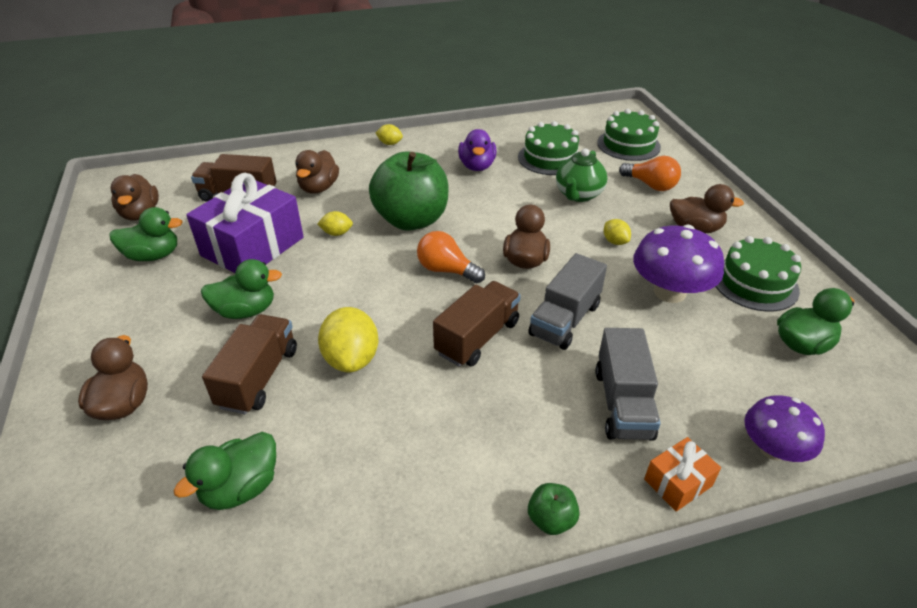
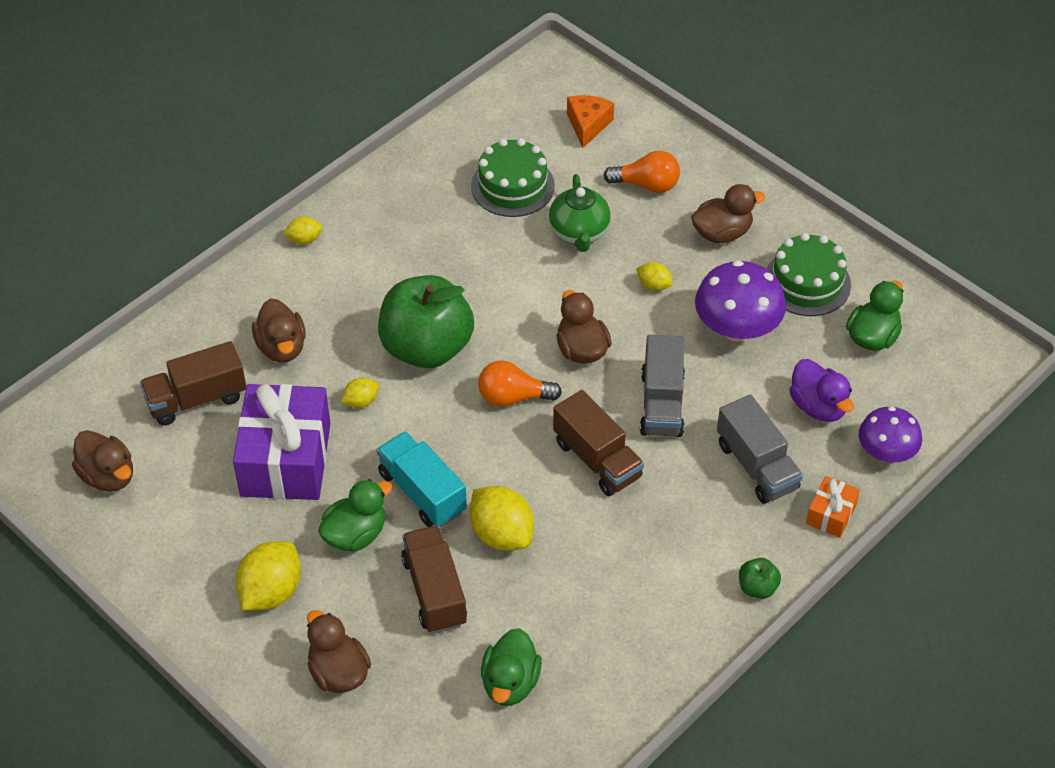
camera: 30 degrees left, 10 degrees up
green duck [109,207,183,261] -> none
brown truck [433,281,521,367] -> brown truck turned 135 degrees clockwise [553,390,644,496]
purple duck [458,129,496,171] -> purple duck moved to [790,359,854,422]
green cake [597,109,661,161] -> orange cheese [567,95,614,148]
none -> yellow lemon [236,541,301,610]
none -> turquoise truck [377,431,467,527]

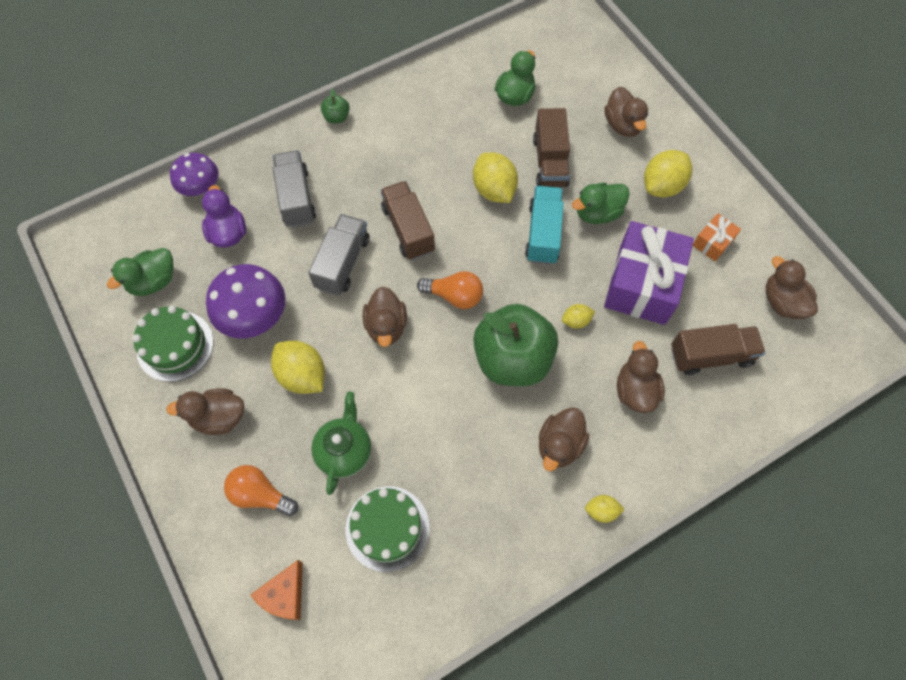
camera: 165 degrees left, 15 degrees up
turquoise truck [377,431,467,527] -> turquoise truck turned 150 degrees counterclockwise [525,186,564,265]
yellow lemon [636,262,673,291] -> yellow lemon [271,341,325,394], size x1.91
orange gift [806,476,860,538] -> orange gift moved to [693,213,741,261]
none -> brown duck [539,407,589,471]

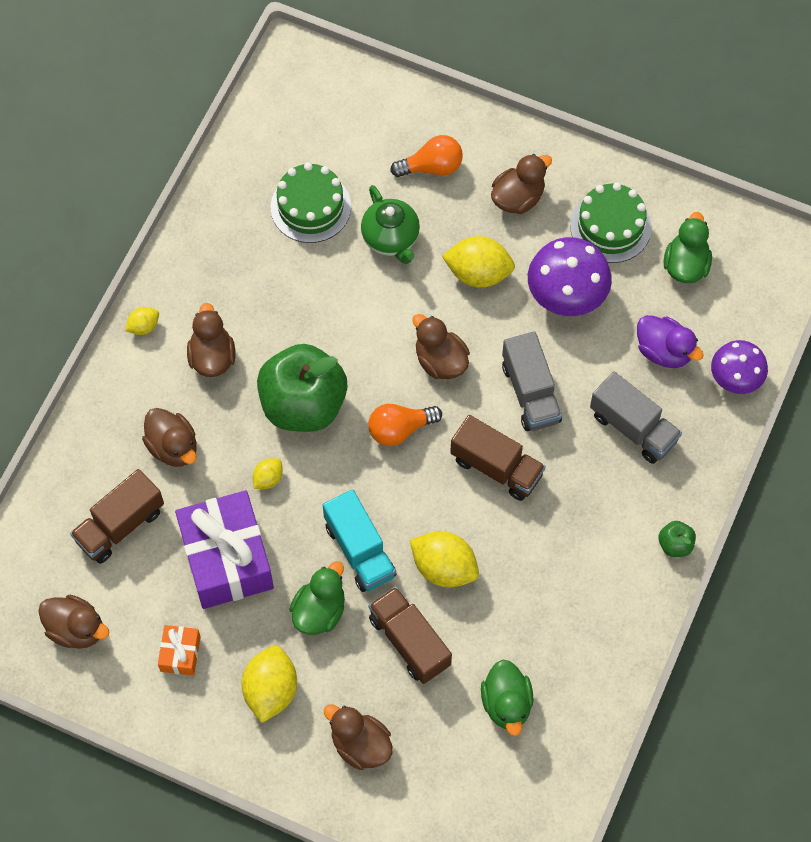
camera: 145 degrees right, 0 degrees up
orange cheese [250,560,303,620] -> none

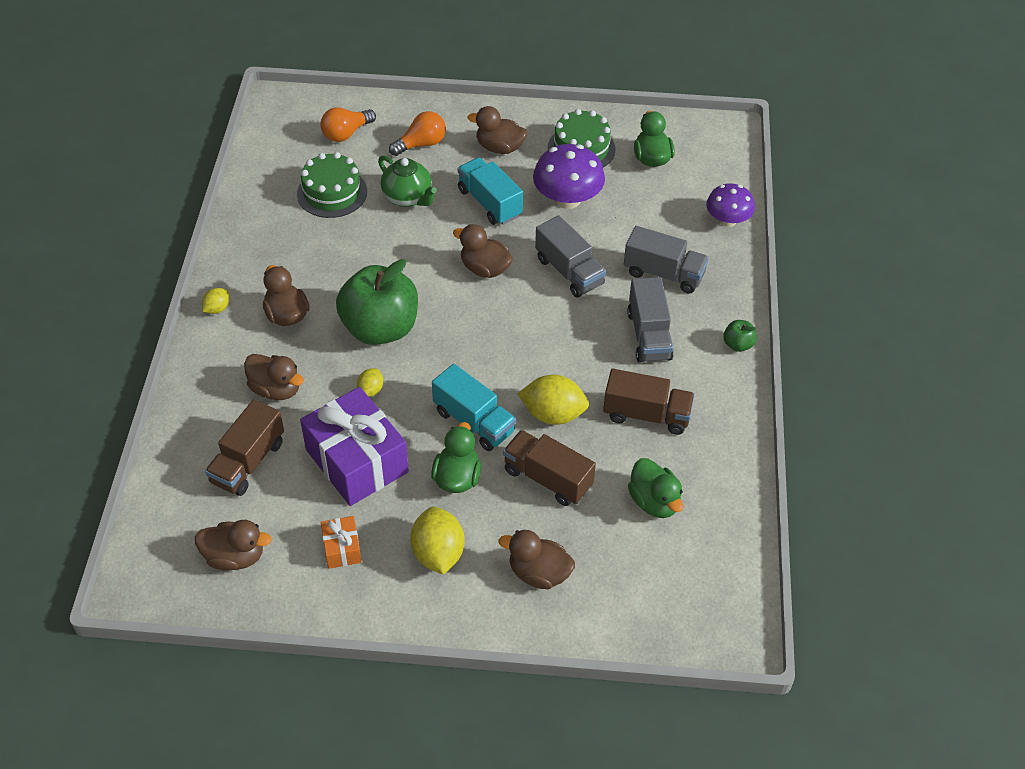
camera: 20 degrees left, 15 degrees down
orange light bulb [369,404,442,446] -> orange light bulb moved to [320,107,376,142]
yellow lemon [442,236,515,288] -> turquoise truck [458,157,523,225]
brown truck [450,415,546,501] -> brown truck moved to [603,369,695,435]
brown duck [491,154,552,214] -> brown duck turned 105 degrees counterclockwise [467,106,527,154]
purple duck [637,315,704,368] -> none
none -> grey truck [627,277,674,363]

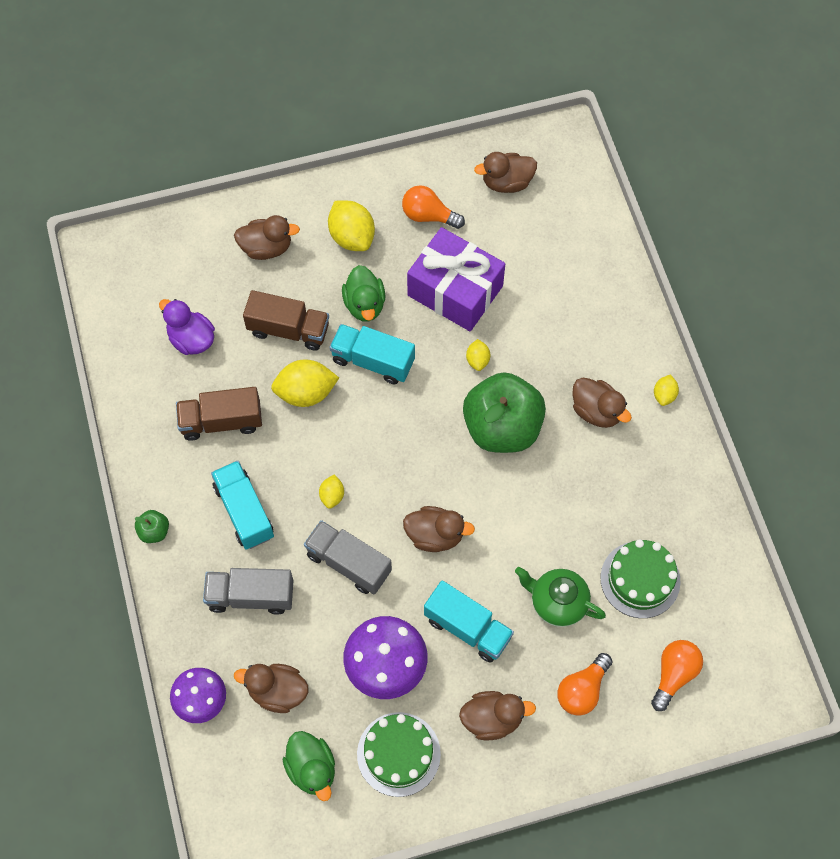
camera: 160 degrees right, 15 degrees up
brown truck [205,399,284,496] -> none
brown duck [244,354,304,400] -> brown duck moved to [234,664,308,713]
orange gift [321,516,362,569] -> orange light bulb [402,185,465,229]
grey truck [627,277,674,363] -> turquoise truck [211,461,274,550]
green duck [628,458,683,518] -> purple duck [159,299,215,355]
none -> yellow lemon [319,474,344,509]

